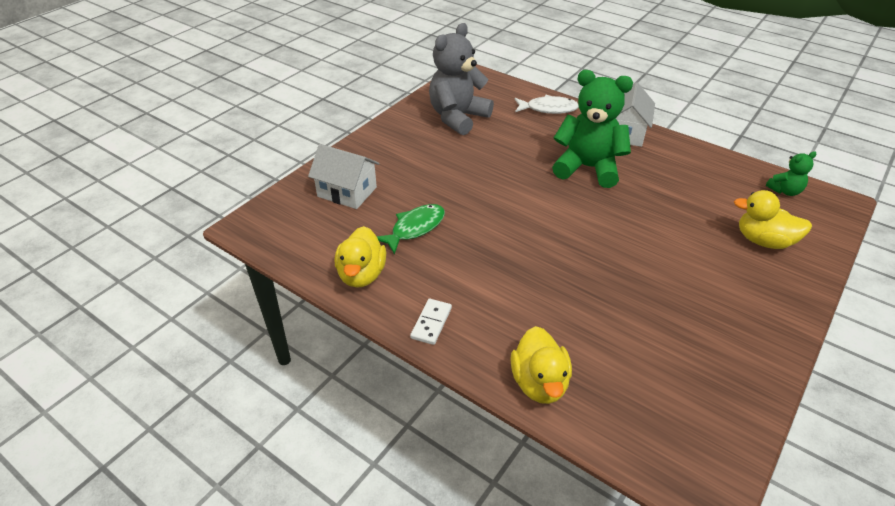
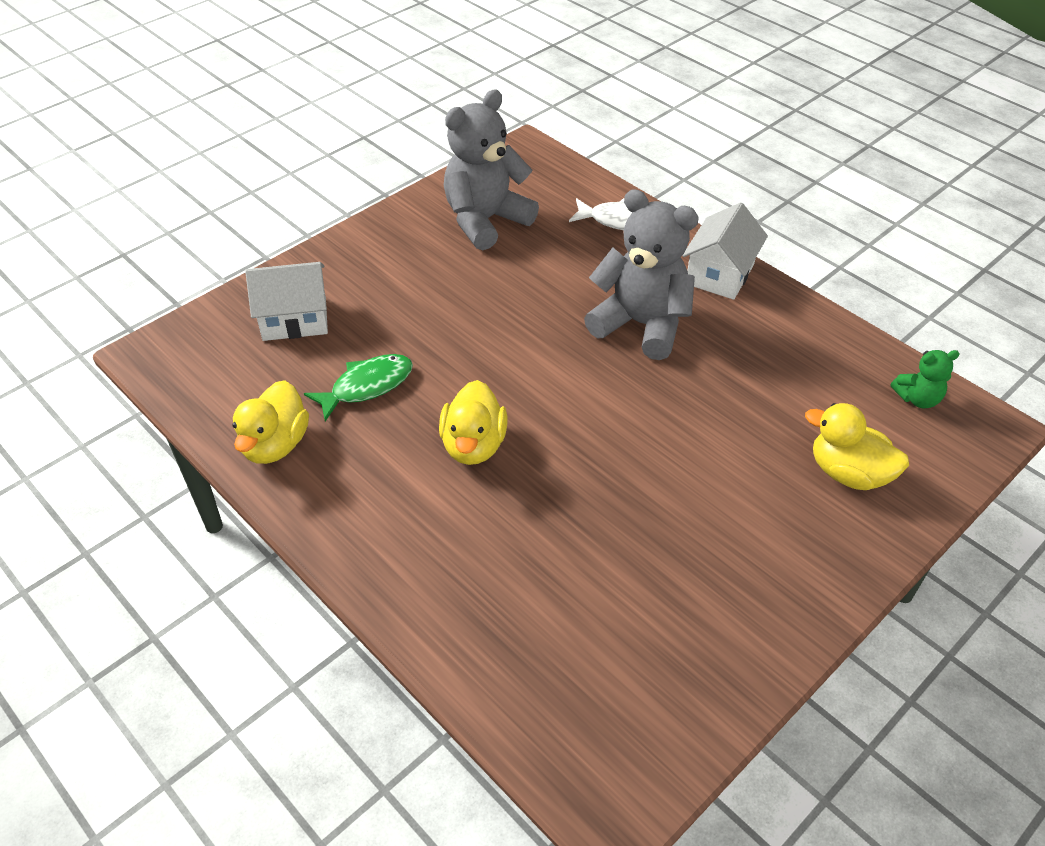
camera: 10 degrees right, 5 degrees up
white house [308,144,380,209] -> white house turned 45 degrees counterclockwise [245,262,328,341]
white domino [410,299,452,345] -> none
yellow duck [510,326,572,404] -> yellow duck moved to [439,380,508,465]
green teddy bear [552,70,633,188] -> grey teddy bear [584,189,699,360]

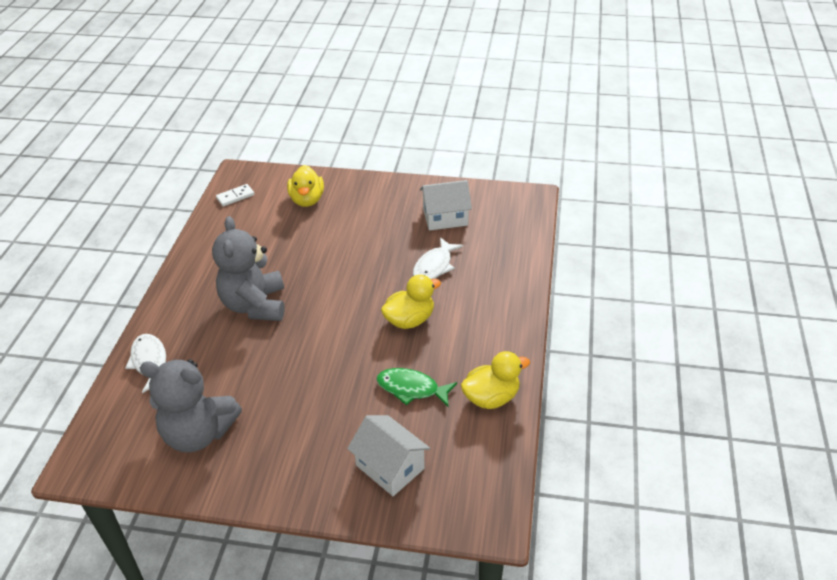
camera: 125 degrees left, 5 degrees down
white house [682,202,768,300] -> white house moved to [420,180,472,230]
green teddy bear [890,350,959,408] -> white domino [216,184,254,206]
none -> white fish [413,237,463,279]

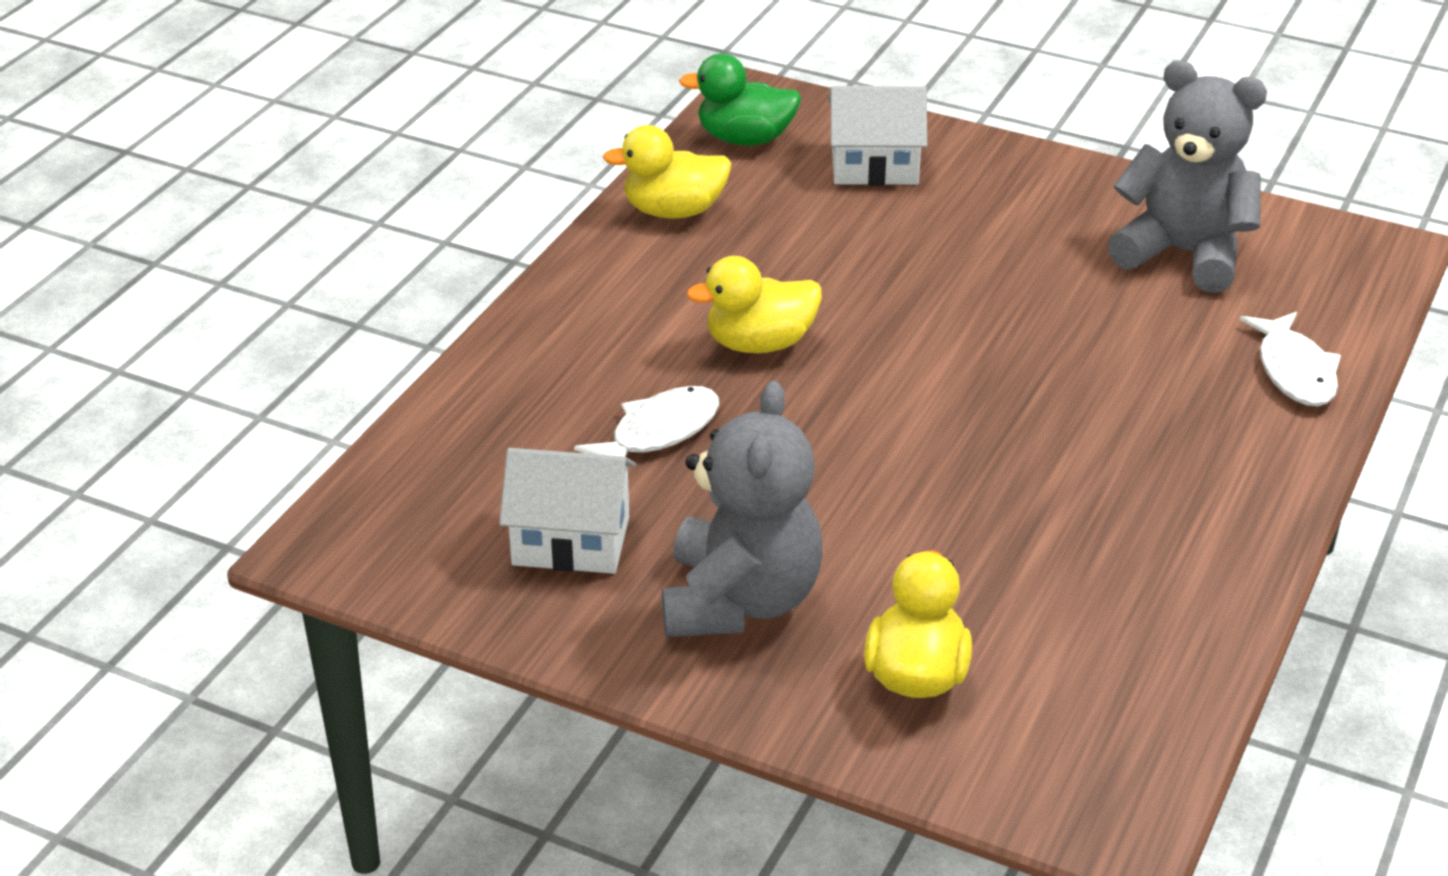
camera: 165 degrees left, 5 degrees down
grey teddy bear [212,216,285,321] -> grey teddy bear moved to [662,381,823,637]
white domino [216,184,254,206] -> none
white house [347,415,430,496] -> white house turned 60 degrees counterclockwise [828,86,927,185]
green fish [376,368,457,407] -> none
none -> green duck [679,53,801,146]

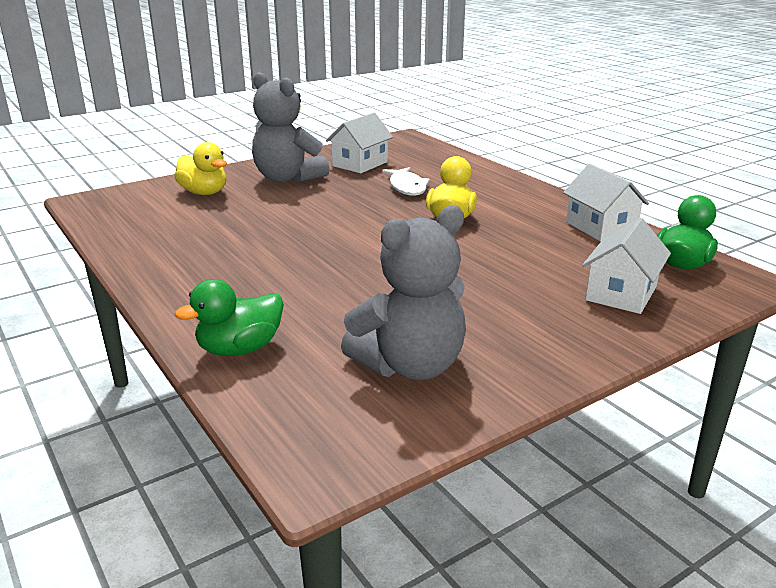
camera: 120 degrees right, 10 degrees down
yellow duck [603,125,732,218] -> white house [563,164,649,242]
white fish [1240,312,1341,406] -> green duck [175,279,284,356]

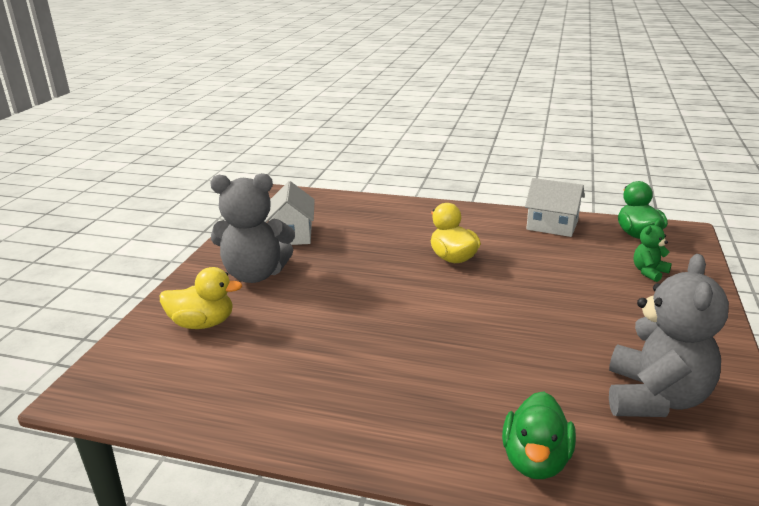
camera: 40 degrees left, 0 degrees up
white fish [382,167,430,196] -> none
white house [582,218,671,314] -> green teddy bear [634,220,672,282]

